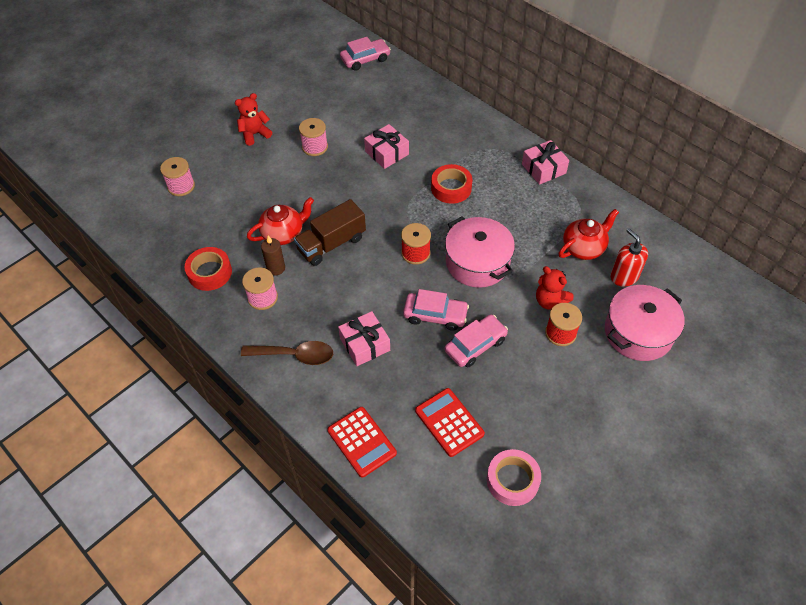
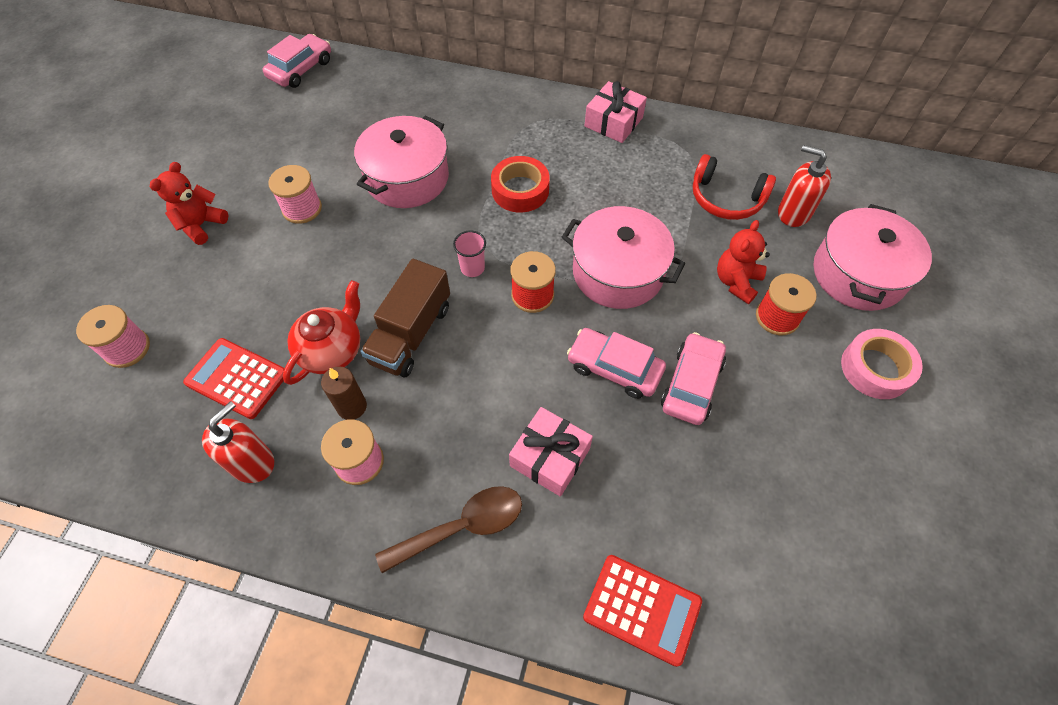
camera: 30 degrees left, 5 degrees up
red tape [185,247,232,291] -> red soap dispenser [202,401,274,483]
pink gift [364,124,409,169] -> pink pot [354,115,449,208]
pink car [403,289,469,331] -> pink car turned 135 degrees counterclockwise [567,328,666,399]
red calculator [415,388,485,457] -> red calculator moved to [183,338,285,419]
pink tape [487,449,541,506] -> pink tape moved to [841,329,923,399]
red teddy bear [536,266,574,310] -> red teddy bear turned 105 degrees clockwise [717,220,770,304]
red teapot [559,209,619,260] -> red headphones [693,154,776,220]
none -> pink cup [453,230,486,277]

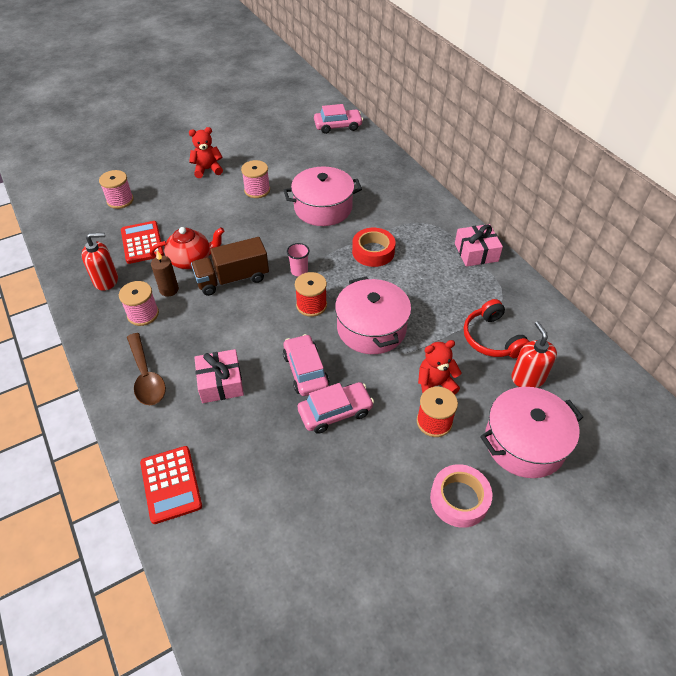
camera: 45 degrees right, 10 degrees down
brown spoon [375,486,522,573] -> brown spoon turned 45 degrees clockwise [127,333,166,405]

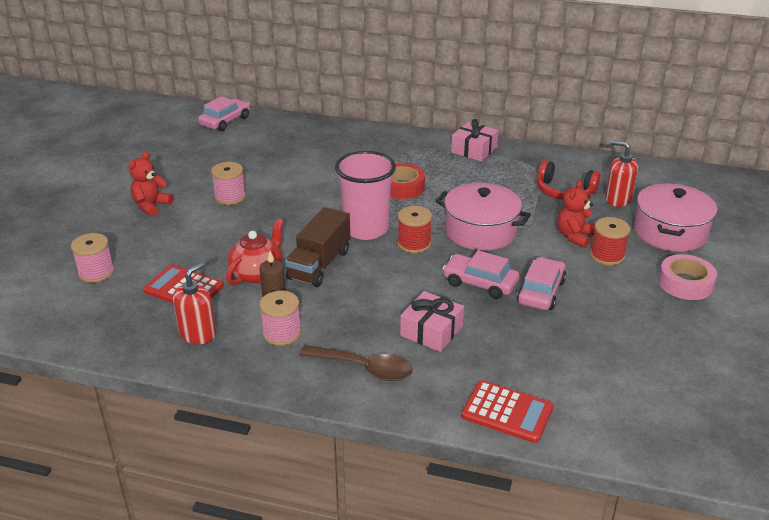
camera: 45 degrees left, 15 degrees down
pink pot [284,166,362,226] -> none
pink cup [287,243,310,276] -> pink cup [335,151,396,240], size x2.35

